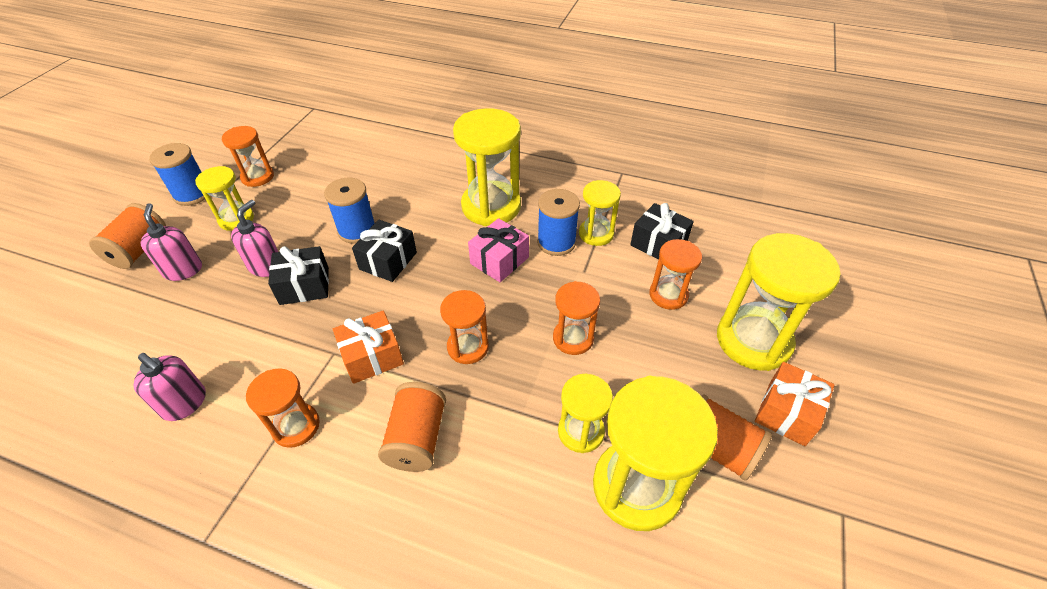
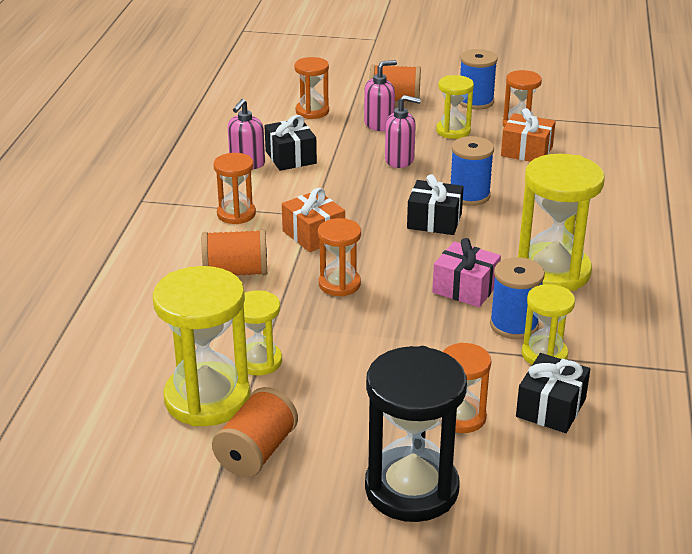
camera: 80 degrees right, 15 degrees down
black gift [268,246,329,305] -> black gift moved to [265,115,317,171]
orange hourglass [553,281,600,355] -> orange hourglass moved to [294,57,329,119]
yellow hourglass [717,233,841,371] -> black hourglass [365,346,467,522]
orange gift [755,362,835,446] -> orange gift moved to [501,108,556,162]

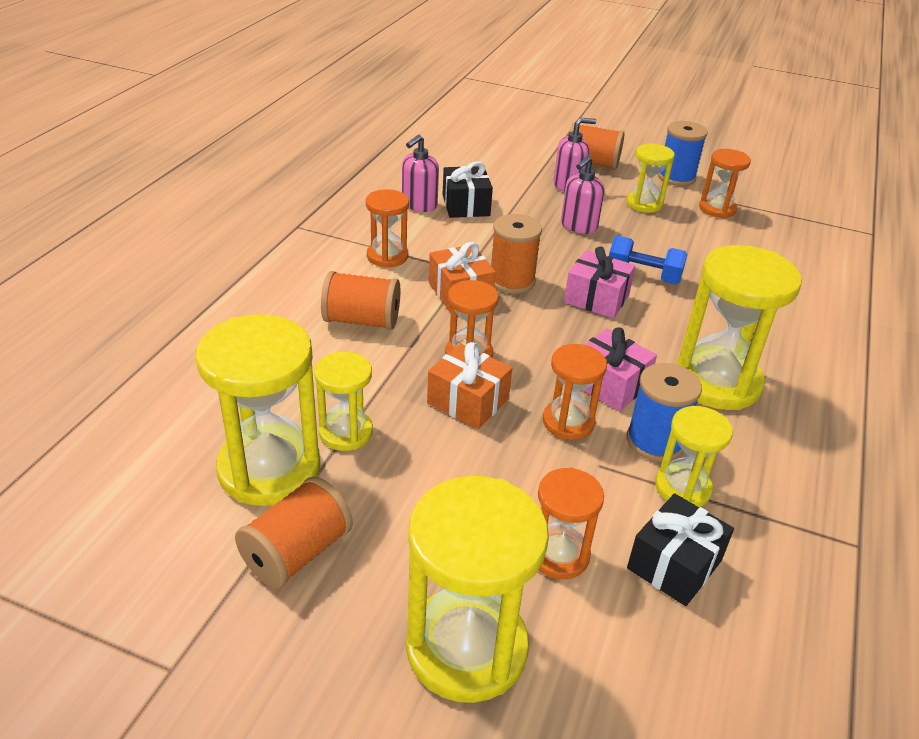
camera: 10 degrees right, 5 degrees up
orange hourglass [294,57,329,119] -> orange hourglass moved to [543,344,607,440]
black hourglass [365,346,467,522] -> yellow hourglass [406,476,549,703]
pink soap dispenser [385,95,421,168] -> pink soap dispenser turned 105 degrees clockwise [561,156,604,234]
black gift [407,174,464,235] -> pink gift [564,246,635,318]
blue spool [451,136,494,206] -> blue dumbbell [609,236,687,285]
orange gift [501,108,556,162] -> orange gift moved to [427,342,512,429]
none -> orange spool [491,214,542,294]

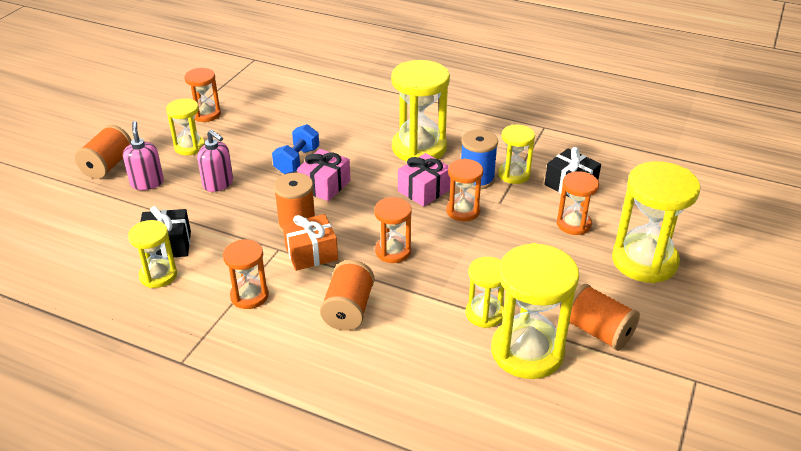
camera: 85 degrees left, 0 degrees up
pink soap dispenser [402,135,439,212] -> yellow hourglass [128,220,177,288]
orange gift [427,342,512,429] -> none
blue spool [658,121,708,186] -> none

